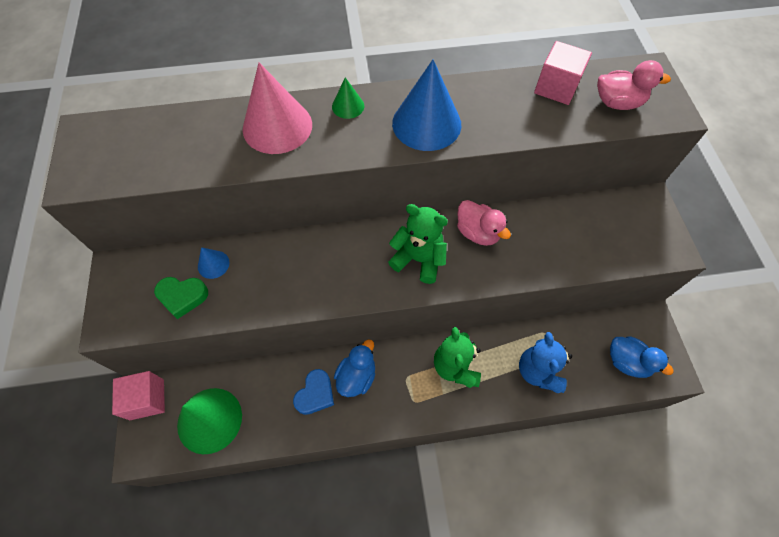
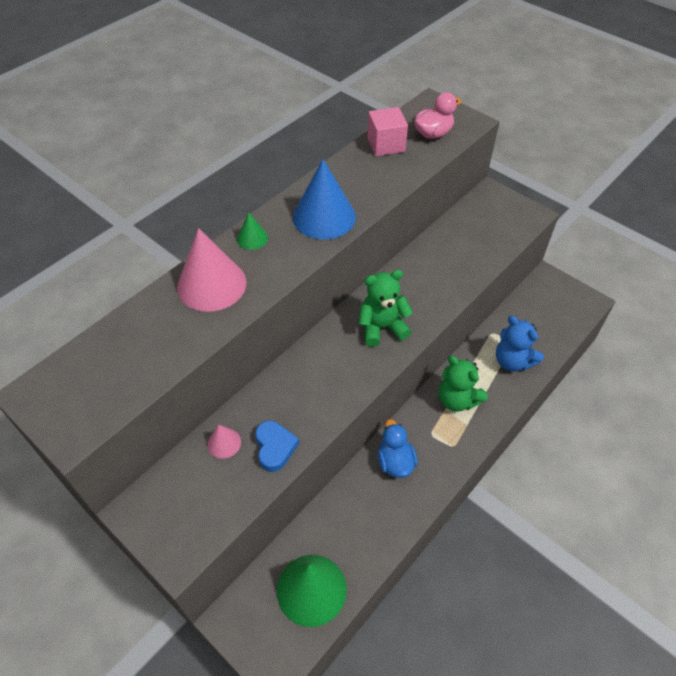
camera: 40 degrees left, 10 degrees down
pink cube [112,371,165,420] -> none
green heart [154,277,208,319] -> none
blue cone [198,247,230,279] -> pink cone [207,425,241,459]
blue heart [293,369,334,415] -> blue heart moved to [255,421,299,472]
pink duck [457,200,511,246] -> none
blue duck [610,336,674,378] -> none

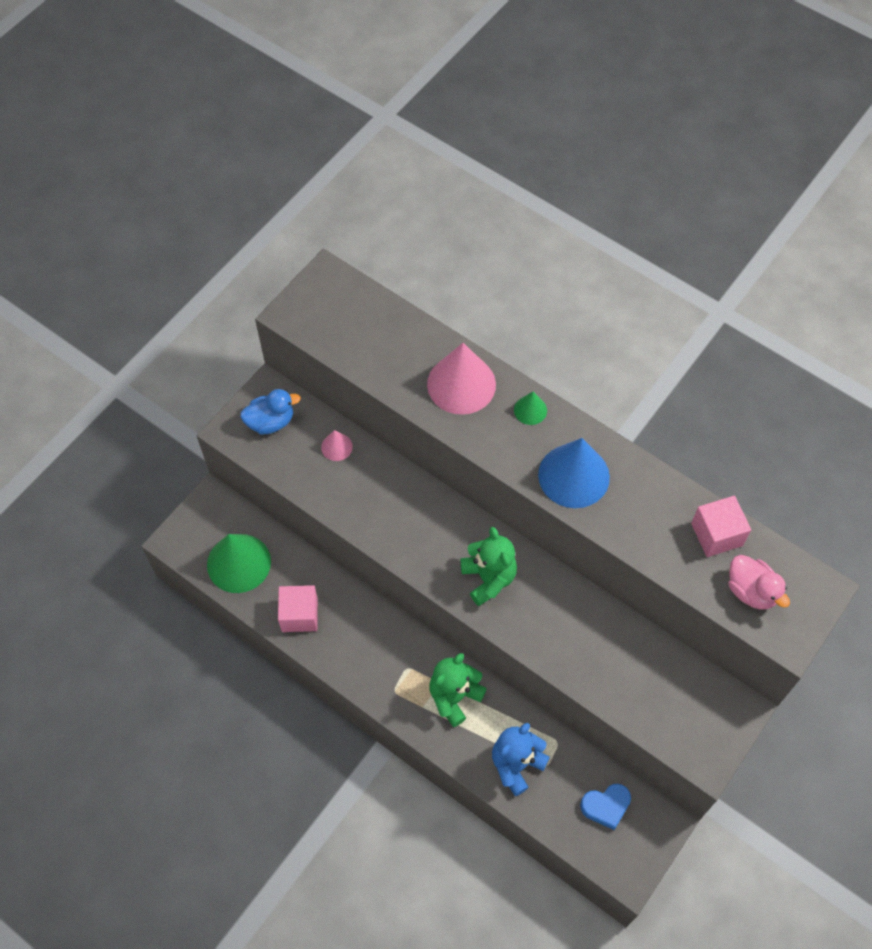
camera: 85 degrees right, 10 degrees up
blue heart [255,421,299,472] -> blue heart moved to [580,784,631,830]
blue duck [378,419,418,478] -> blue duck moved to [240,389,301,435]
none -> pink cube [278,585,318,632]

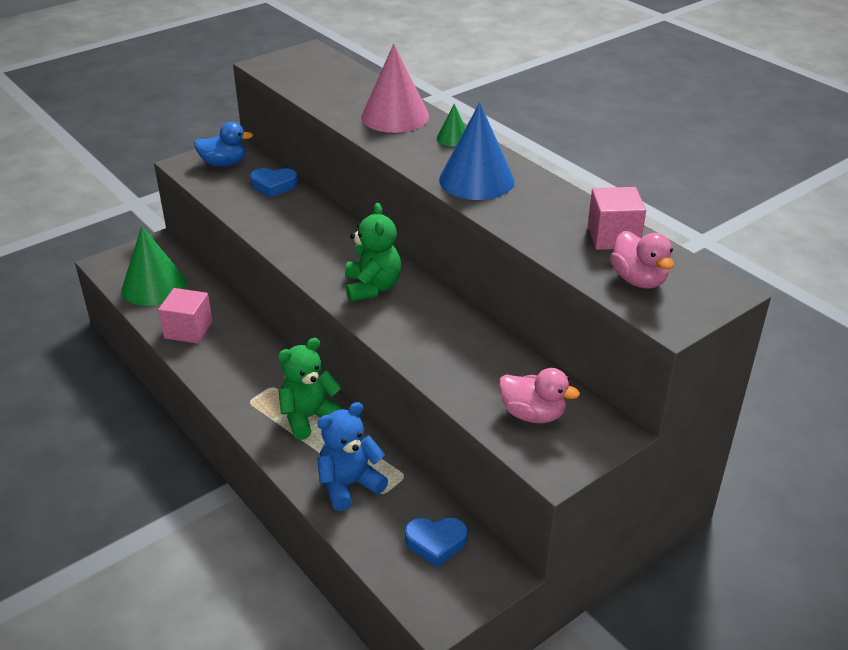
camera: 15 degrees right, 25 degrees down
pink cone [321,430,353,461] -> blue heart [250,168,298,198]
none -> pink duck [499,368,580,424]

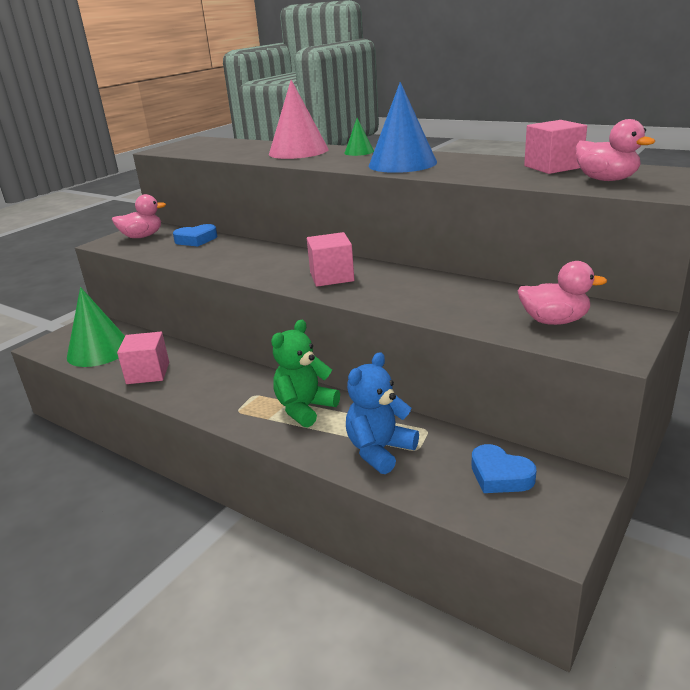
camera: 15 degrees left, 10 degrees down
blue duck [194,122,253,167] -> pink duck [112,194,166,238]
green teddy bear [345,203,401,302] -> pink cube [307,232,354,287]
blue heart [405,517,467,567] -> blue heart turned 60 degrees clockwise [472,444,537,493]

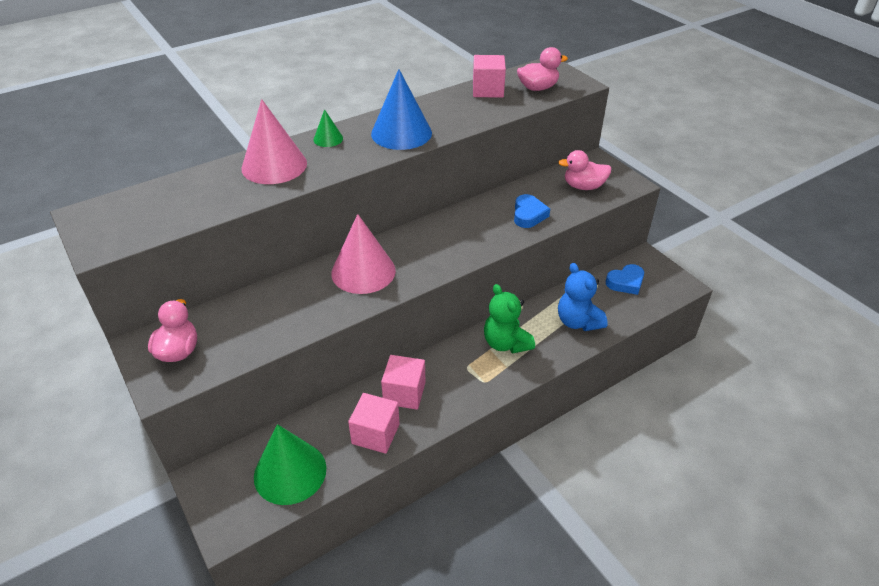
camera: 70 degrees left, 15 degrees up
blue heart [173,224,217,247] -> blue heart moved to [514,194,550,228]
pink cube [307,232,354,287] -> pink cube moved to [381,355,426,410]
pink duck [518,261,607,325] -> pink duck turned 120 degrees counterclockwise [558,150,612,190]
none -> pink cone [331,214,396,294]

